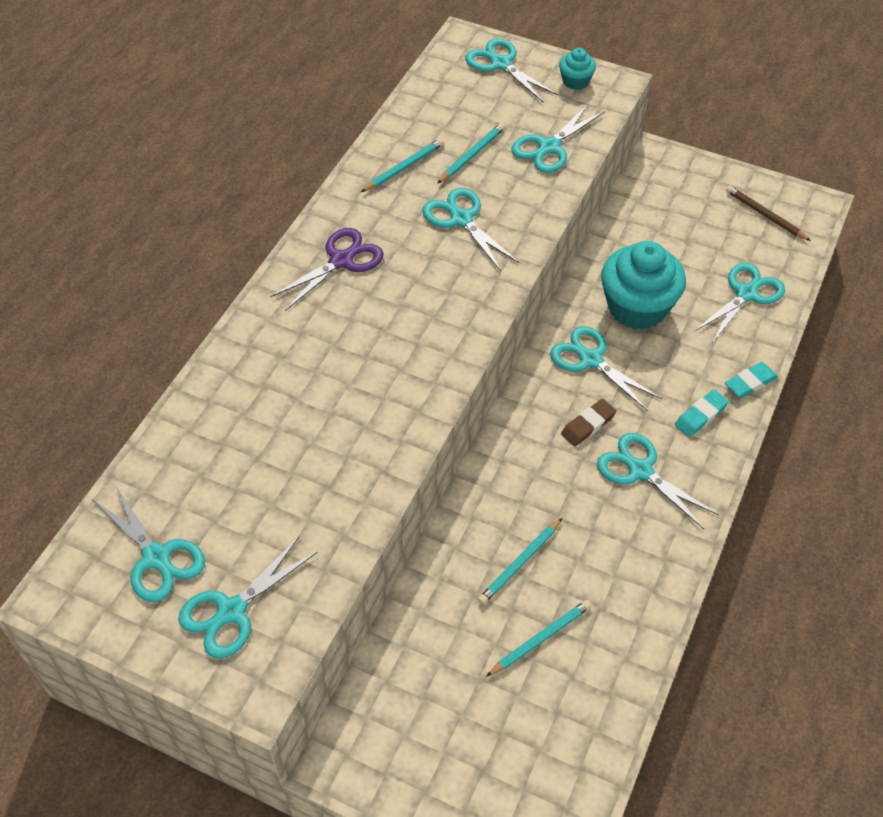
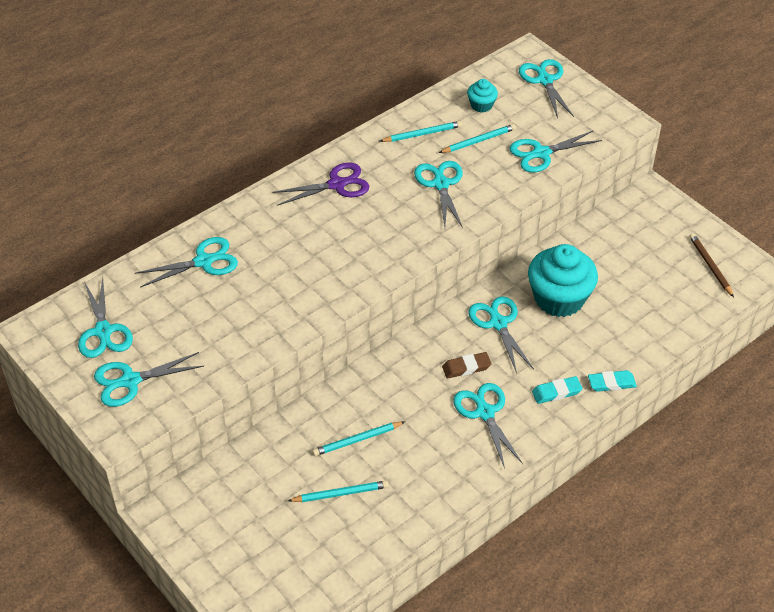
camera: 25 degrees right, 5 degrees down
turquoise cupcake [559,48,596,90] -> turquoise cupcake moved to [467,79,498,113]
turquoise scissors [695,263,785,343] -> turquoise scissors moved to [135,237,238,288]

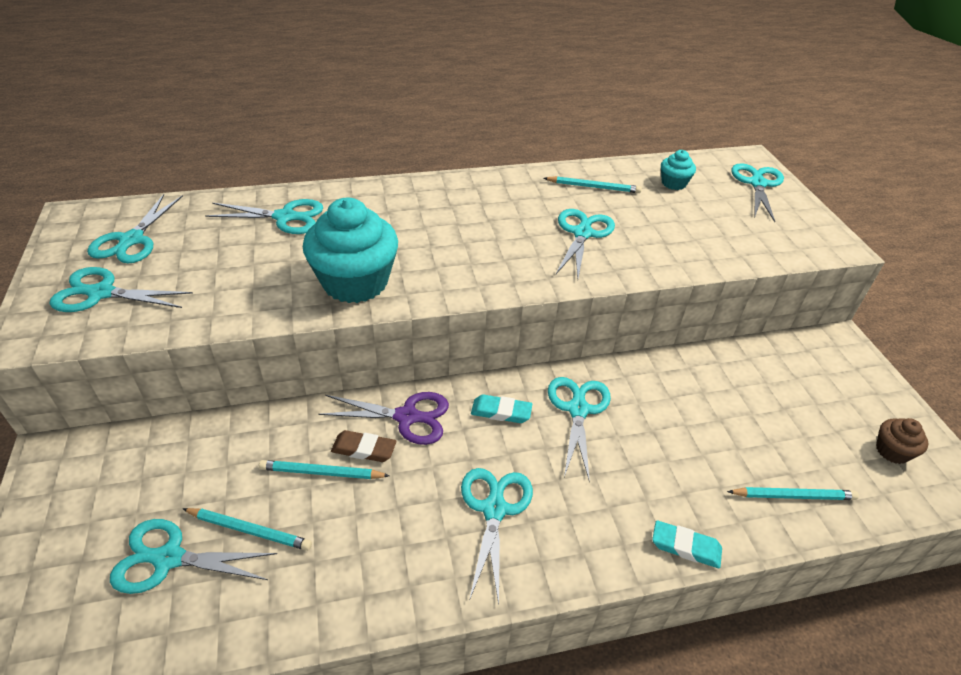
camera: 25 degrees right, 5 degrees down
purple scissors [272,163,369,206] -> purple scissors moved to [318,392,449,445]
turquoise pencil [439,124,516,153] -> turquoise pencil moved to [727,487,859,500]
brown eraser [442,352,492,378] -> brown eraser moved to [331,430,396,462]
turquoise scissors [510,130,602,173] -> turquoise scissors moved to [110,519,277,594]
turquoise cupcake [528,244,598,317] -> turquoise cupcake moved to [303,198,398,303]
turquoise eraser [532,376,583,404] -> turquoise eraser moved to [471,394,532,423]
brown pencil [689,233,734,297] -> brown cupcake [876,418,929,464]

